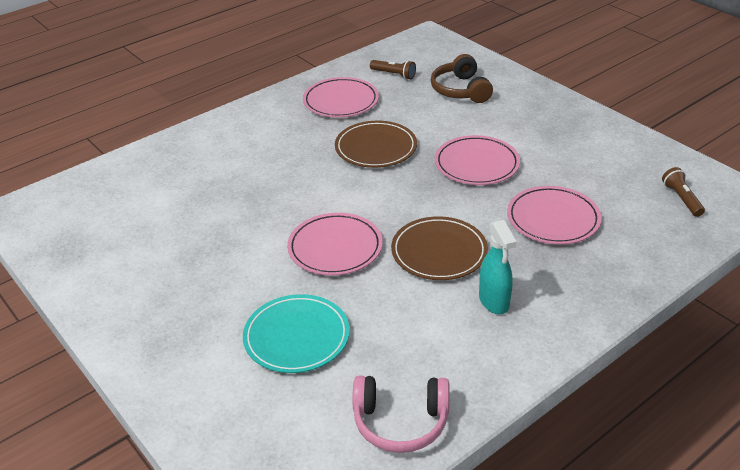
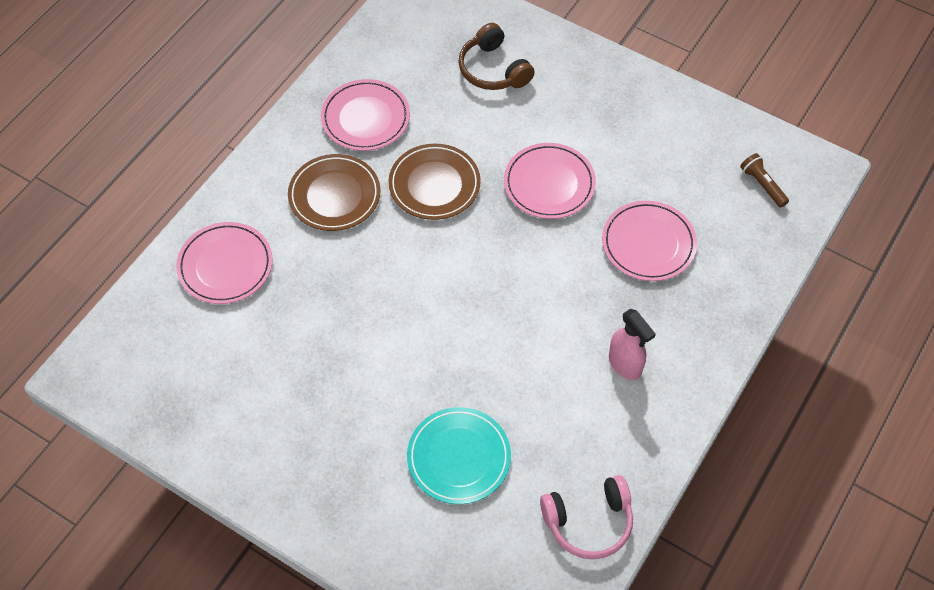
camera: 20 degrees left, 20 degrees up
pink plate [287,213,383,276] -> pink plate moved to [176,222,273,304]
brown flashlight [370,60,416,80] -> none
brown plate [391,216,488,280] -> brown plate moved to [288,154,381,231]
turquoise spray bottle [479,220,517,314] -> pink spray bottle [609,309,656,380]

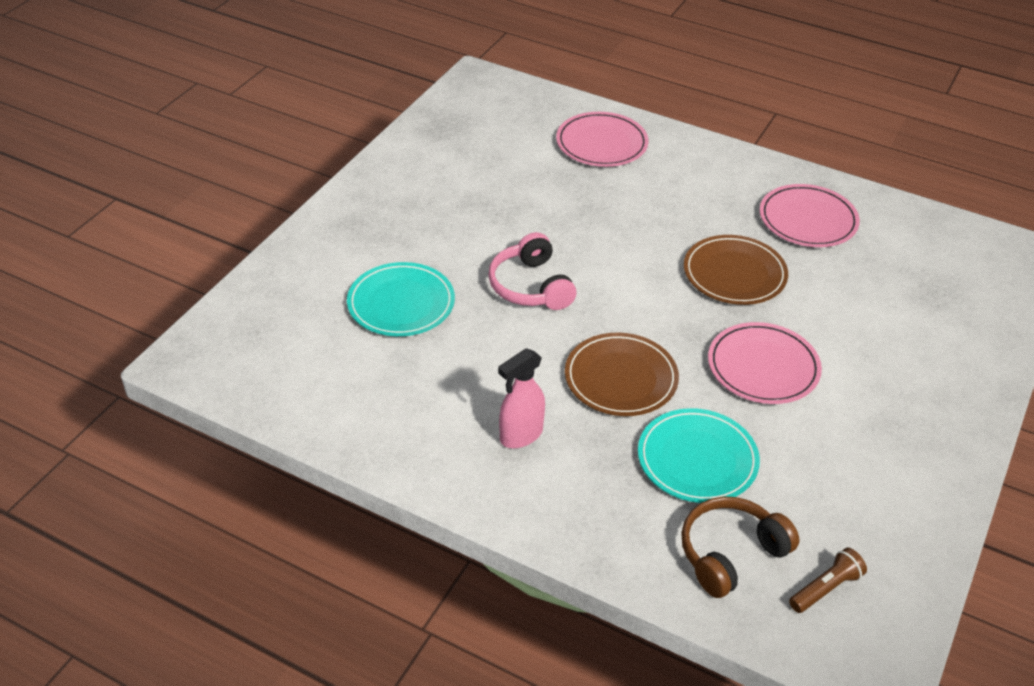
camera: 85 degrees right, 15 degrees down
brown plate [288,154,381,231] -> brown plate moved to [565,333,679,416]
brown headphones [458,23,535,90] -> brown headphones moved to [681,496,800,598]
pink headphones [540,475,633,560] -> pink headphones moved to [488,232,576,310]
pink plate [602,201,697,281] -> turquoise plate [638,408,760,503]

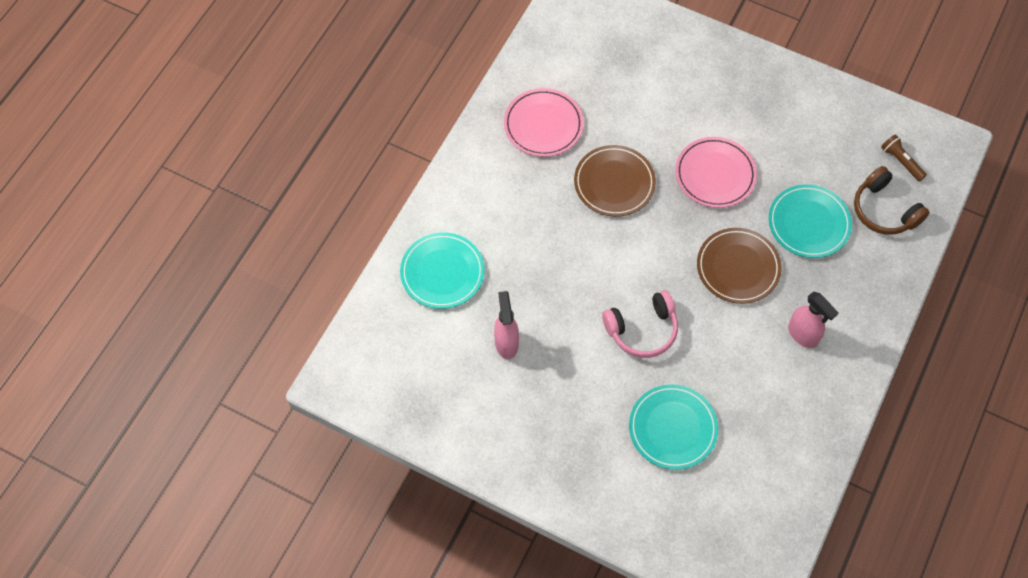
camera: 90 degrees left, 20 degrees up
pink plate [556,112,648,167] -> turquoise plate [400,232,485,309]
none -> pink spray bottle [494,291,519,359]

